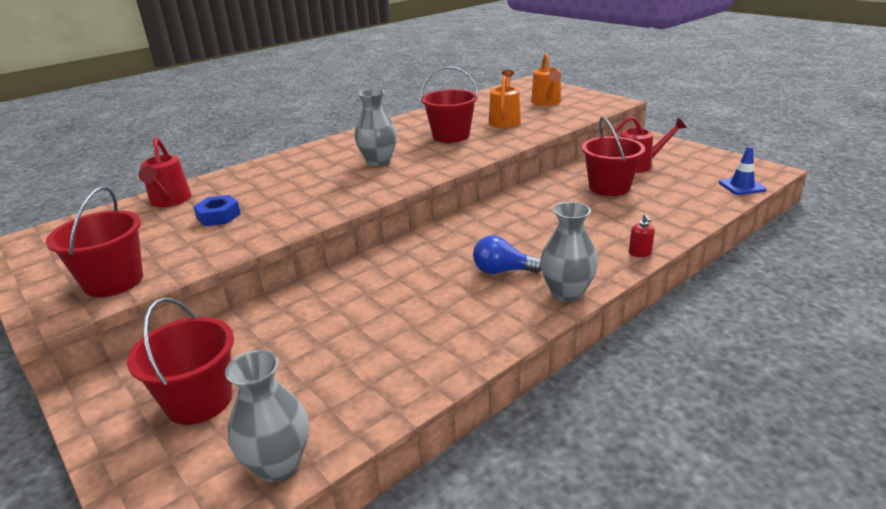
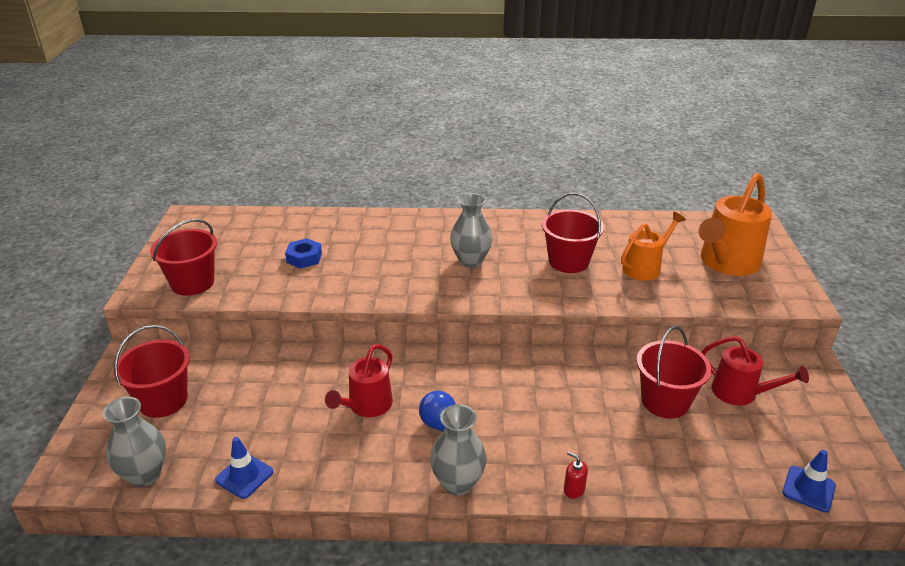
camera: 40 degrees right, 5 degrees up
red watering can [138,137,191,207] -> red watering can moved to [325,344,393,417]
orange watering can [531,53,561,106] -> orange watering can [699,173,772,276], size x1.61
red soap dispenser [629,214,655,257] -> red soap dispenser turned 90 degrees clockwise [564,451,588,499]
none -> blue traffic cone [215,437,273,499]

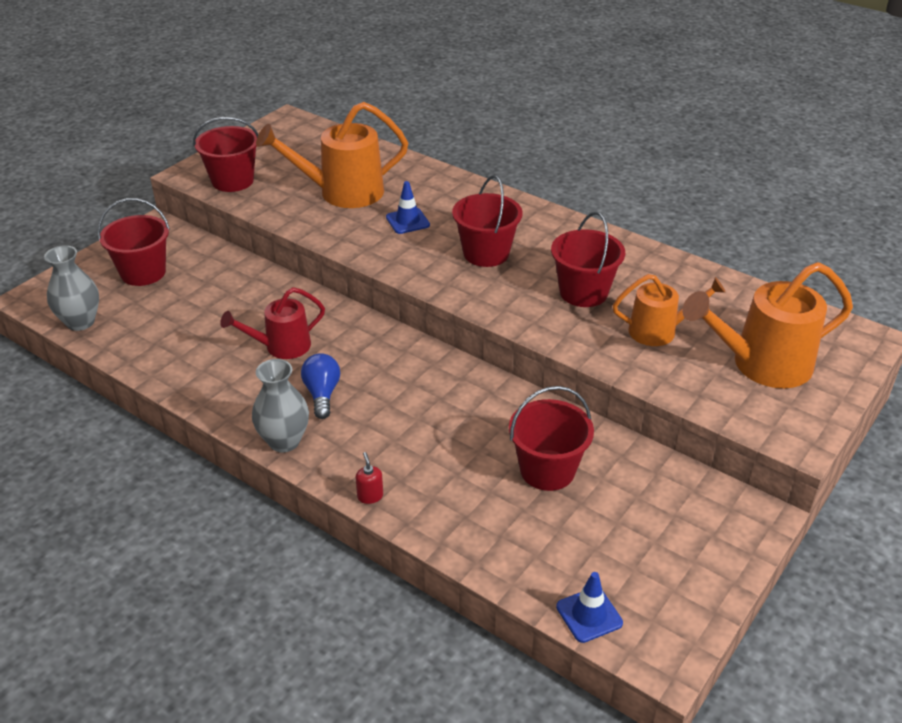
camera: 35 degrees right, 5 degrees up
blue traffic cone [215,437,273,499] -> blue traffic cone moved to [386,181,430,234]
blue nut [285,238,322,269] -> orange watering can [256,102,408,208]
grey vase [450,193,493,268] -> red bucket [452,175,523,267]
red watering can [701,336,809,406] -> none

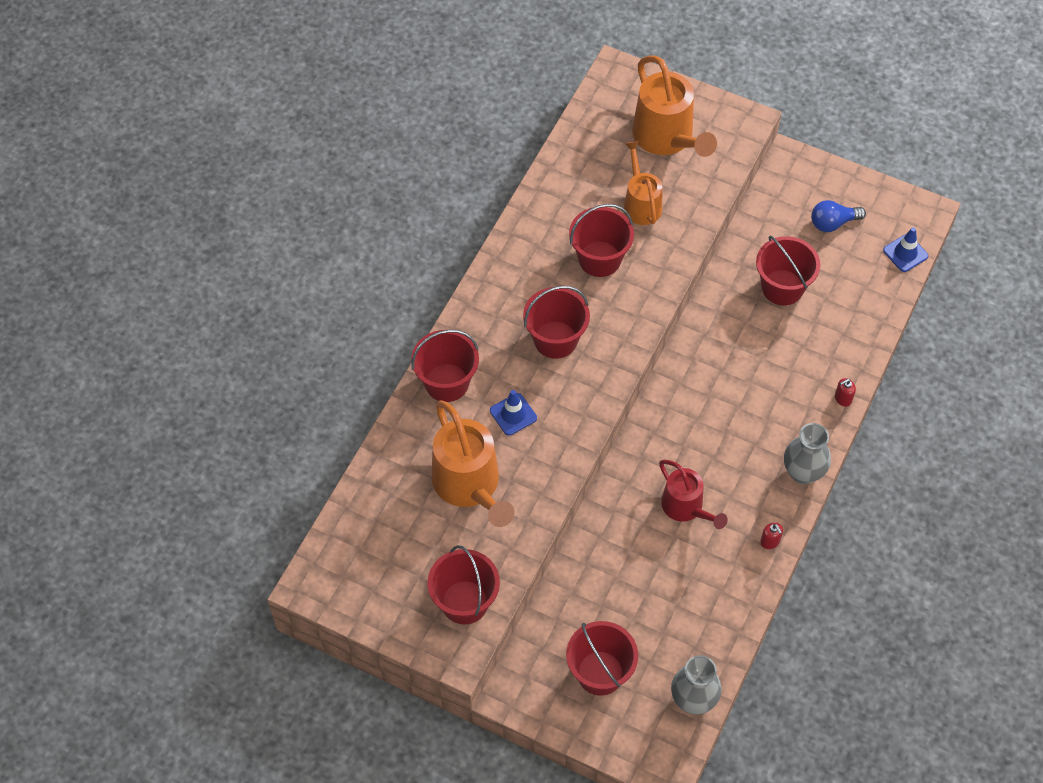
camera: 100 degrees left, 20 degrees up
blue light bulb [301,353,340,419] -> blue light bulb moved to [811,200,866,232]
none -> red bucket [411,330,479,402]
none -> red soap dispenser [760,523,783,549]

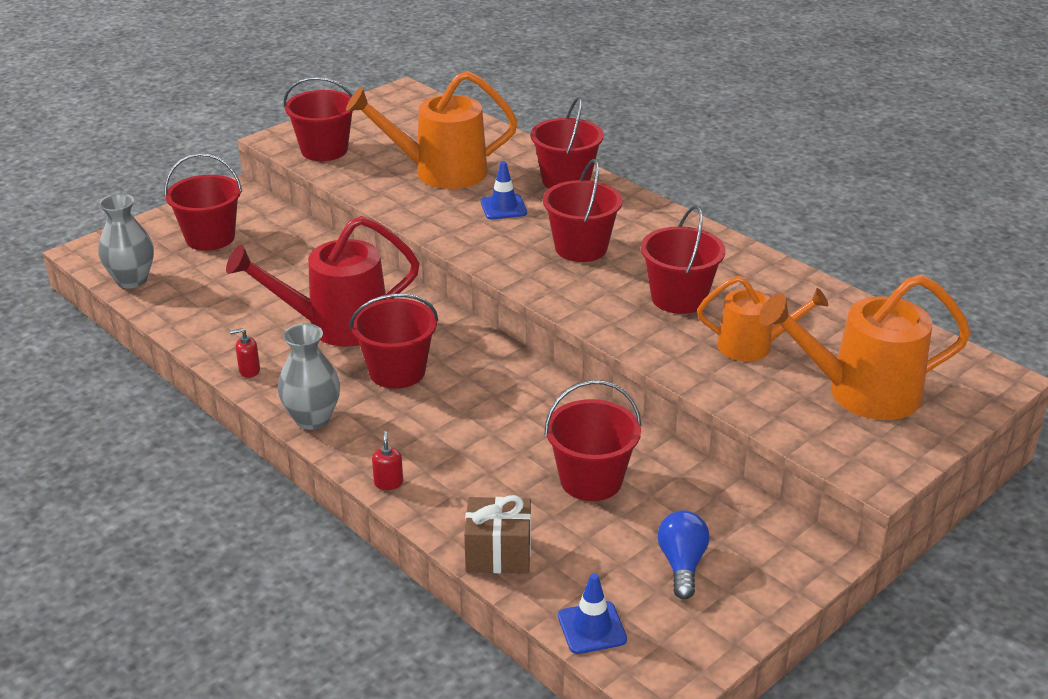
camera: 110 degrees right, 25 degrees down
red watering can [659,460,728,529] -> red watering can [226,216,420,347], size x1.61
none -> red bucket [350,294,438,389]
none -> brown gift [464,495,531,574]

